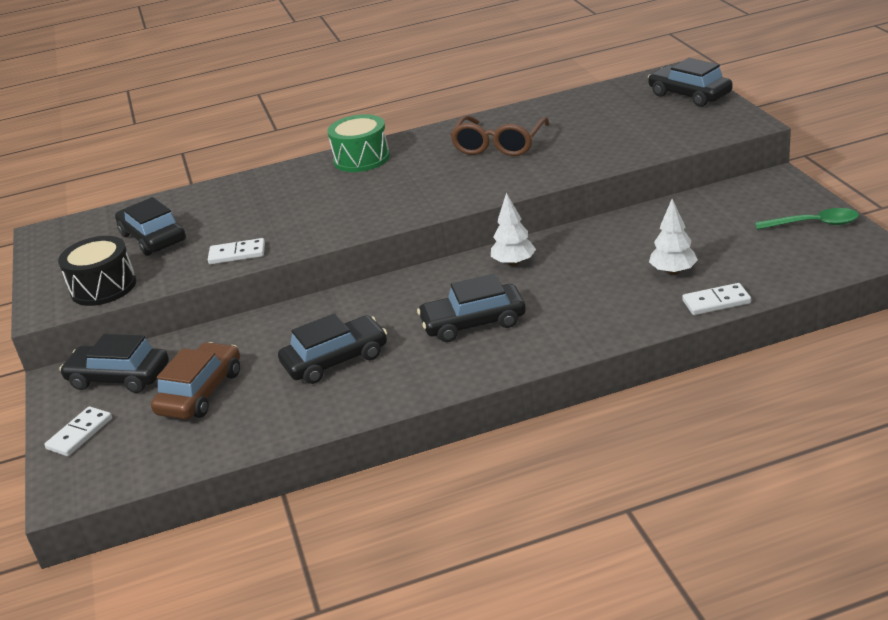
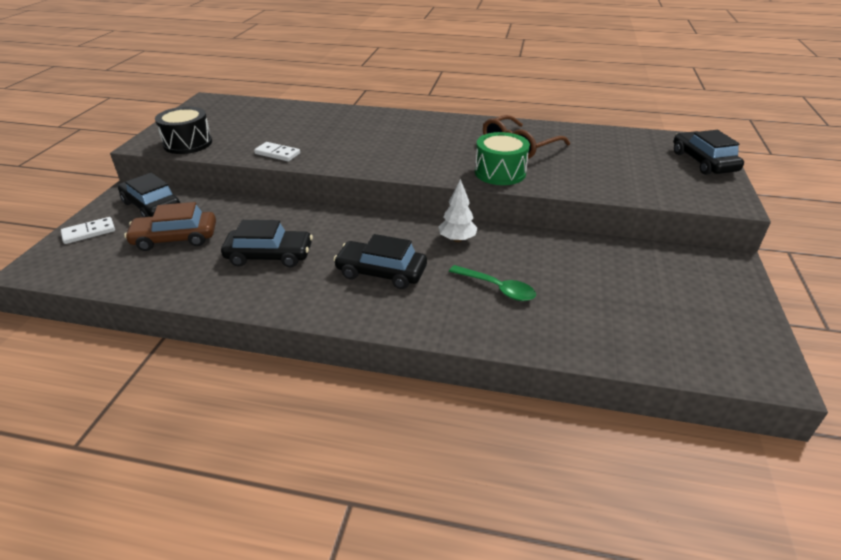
camera: 25 degrees right, 5 degrees up
black car [115,197,186,256] -> none
brown car [151,342,240,419] -> brown car turned 150 degrees counterclockwise [124,202,216,251]
green drum [328,114,390,172] -> green drum moved to [475,132,530,185]
white tree [649,199,698,275] -> none
white domino [682,283,751,315] -> none
green spoon [755,208,859,230] -> green spoon moved to [449,265,536,301]

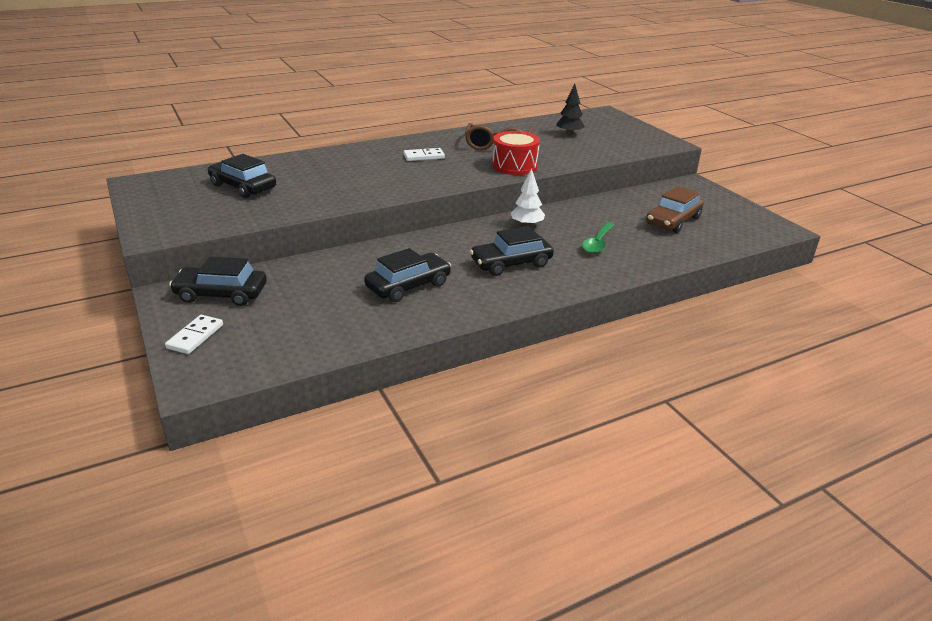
camera: 40 degrees left, 5 degrees down
brown car [124,202,216,251] -> brown car moved to [646,186,704,233]
black drum [155,107,212,154] -> none
white domino [254,142,300,161] -> white domino moved to [404,148,445,161]
green spoon [449,265,536,301] -> green spoon turned 120 degrees clockwise [582,222,614,254]
green drum [475,132,530,185] -> red drum [492,131,540,175]
black car [674,130,744,175] -> black car moved to [208,154,276,198]
none -> black tree [556,84,585,135]

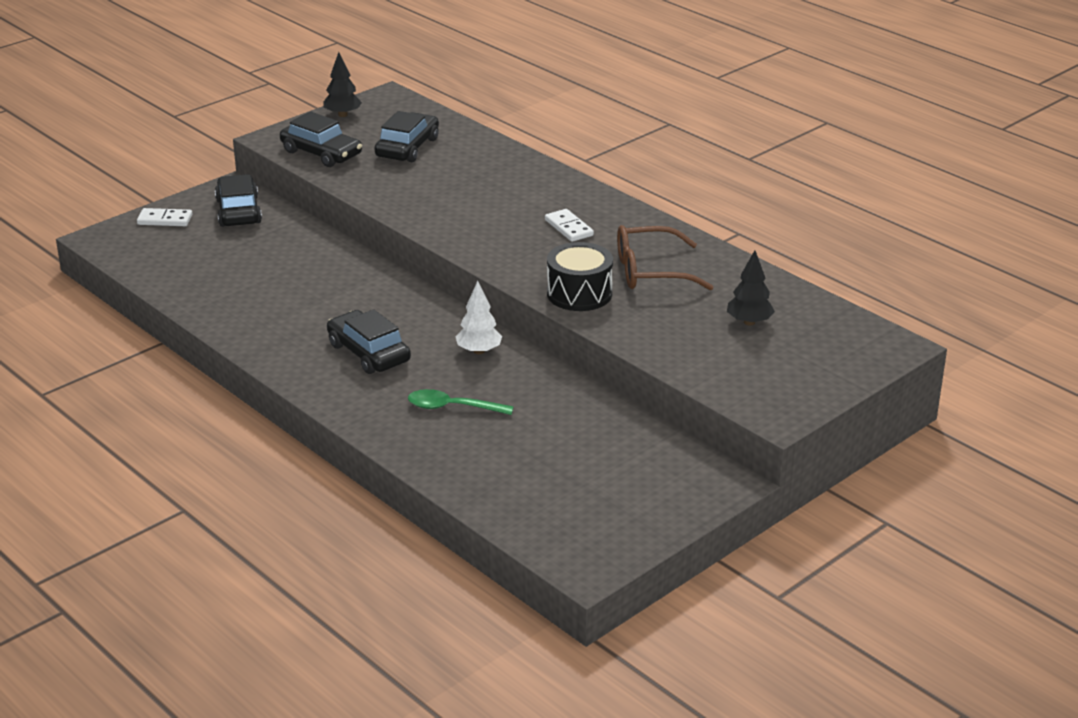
camera: 75 degrees right, 0 degrees up
black car [364,248,451,302] -> black car moved to [280,112,362,167]
red drum [492,131,540,175] -> black drum [547,242,613,311]
brown car [646,186,704,233] -> none
none -> black tree [323,52,362,117]

